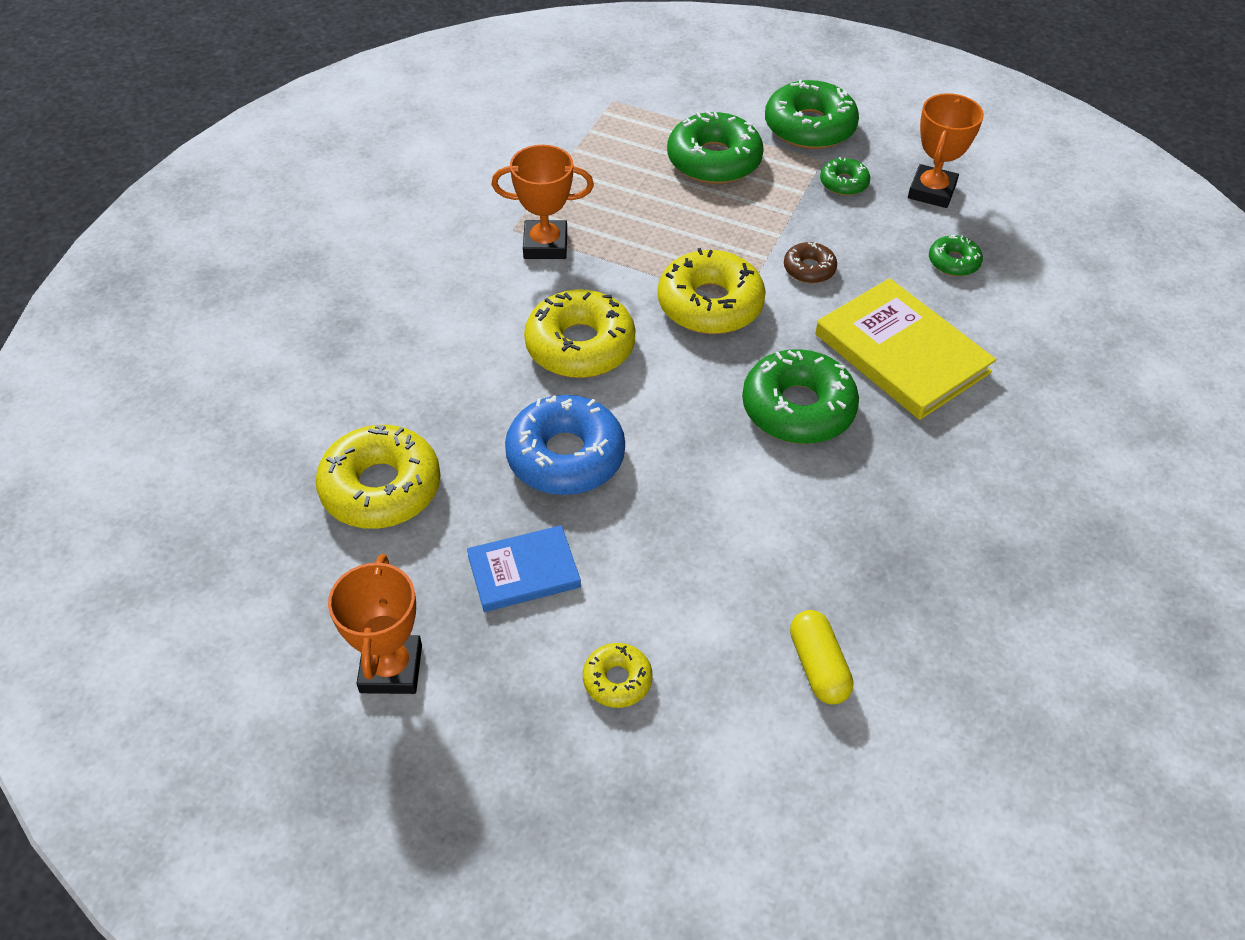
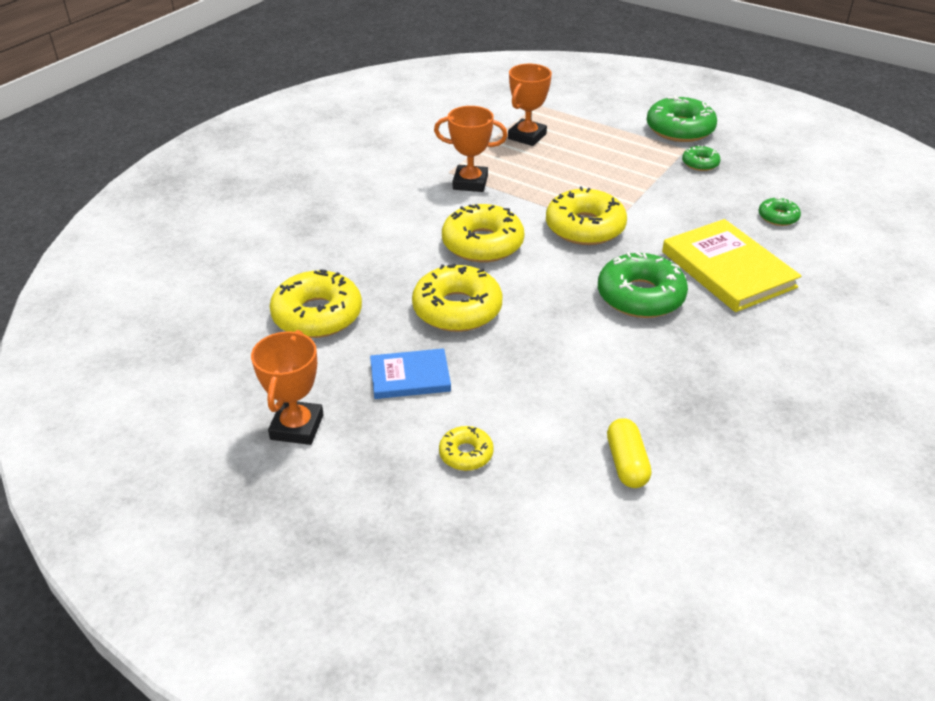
camera: 10 degrees right, 10 degrees down
blue donut [505,395,625,495] -> yellow donut [412,264,502,332]
green donut [667,111,764,184] -> none
brown donut [784,242,837,283] -> none
orange trophy [908,93,984,208] -> orange trophy moved to [508,64,552,146]

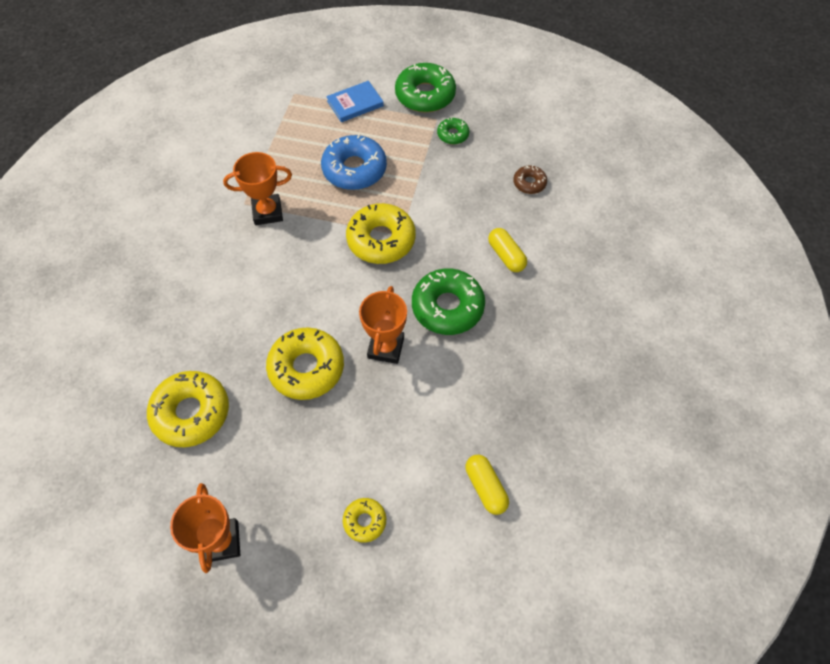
camera: 20 degrees left, 20 degrees up
blue book [370,348,451,399] -> blue book moved to [326,81,384,122]
yellow donut [442,204,524,263] -> none
orange trophy [508,64,552,146] -> orange trophy moved to [359,286,407,364]
yellow book [662,219,801,312] -> yellow capsule [488,228,527,272]
green donut [758,197,801,226] -> brown donut [513,165,547,194]
none -> blue donut [321,134,387,190]

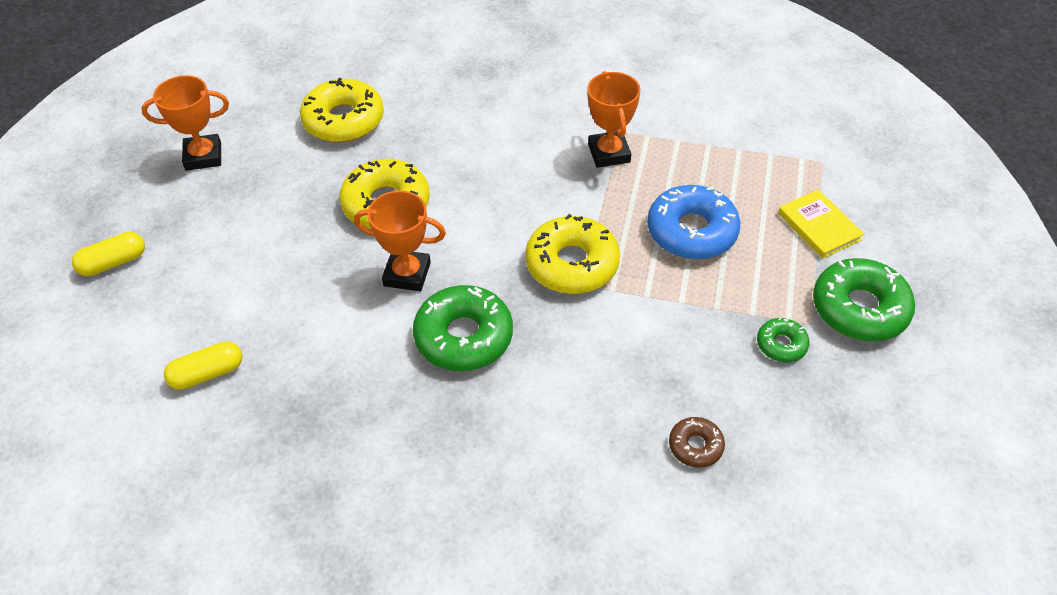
camera: 90 degrees right, 10 degrees down
blue book [326,81,384,122] -> yellow book [778,190,864,259]
yellow donut [343,498,386,543] -> none
yellow capsule [488,228,527,272] -> yellow capsule moved to [72,232,145,276]

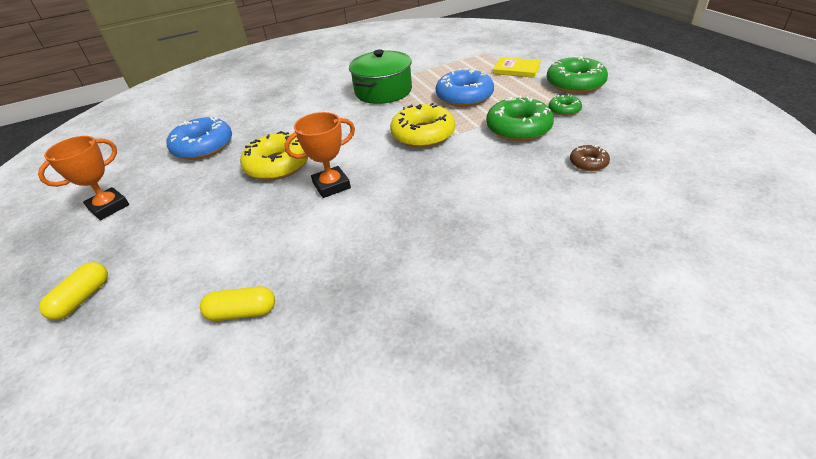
camera: 35 degrees left, 10 degrees down
yellow capsule [164,341,242,390] -> yellow capsule turned 60 degrees clockwise [200,286,275,321]
yellow donut [300,78,384,143] -> blue donut [167,117,232,160]
green donut [413,285,513,371] -> green donut moved to [486,96,554,141]
orange trophy [587,71,640,168] -> green pot [349,49,412,104]

